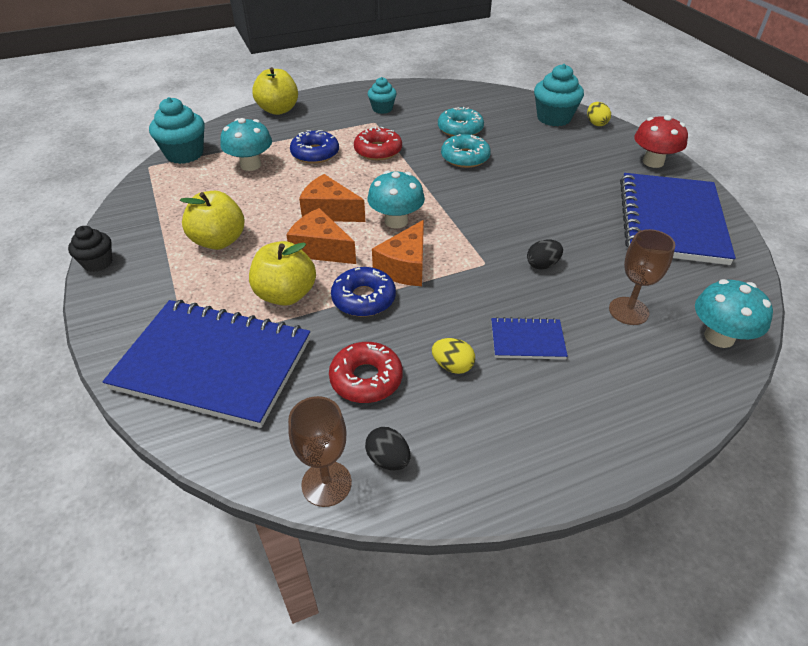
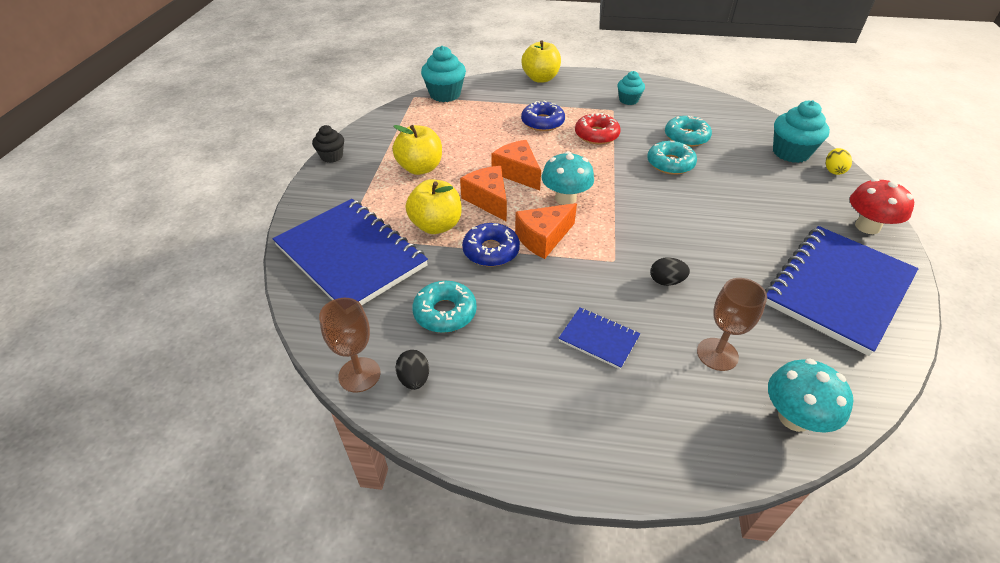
camera: 30 degrees right, 0 degrees up
turquoise mushroom [220,118,272,171] -> none
red donut [329,342,403,403] -> turquoise donut [412,281,477,333]
yellow egg [432,338,475,374] -> none

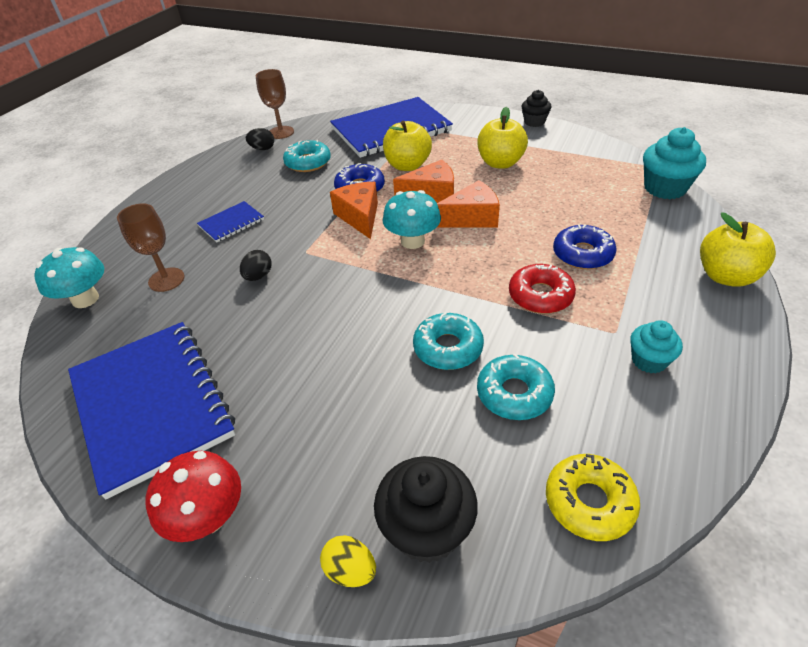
camera: 110 degrees right, 0 degrees up
turquoise cupcake [773,100,830,163] -> black cupcake [374,456,478,563]
none -> yellow donut [546,454,640,541]

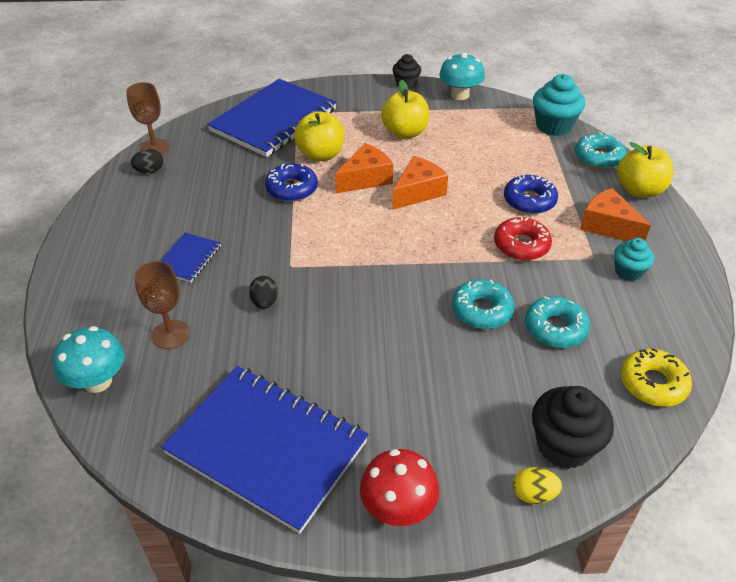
camera: 30 degrees left, 0 degrees up
turquoise donut [283,140,331,172] -> turquoise donut moved to [575,132,626,169]
orange cheese [330,182,378,239] -> orange cheese moved to [580,188,651,241]
turquoise mushroom [383,190,441,249] -> turquoise mushroom moved to [439,53,485,100]

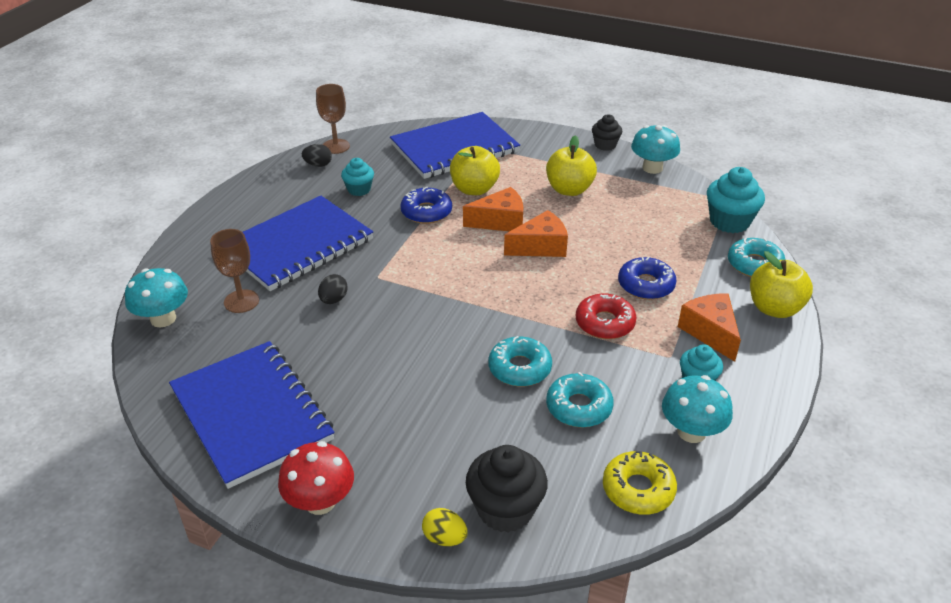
camera: 25 degrees right, 5 degrees down
blue notebook [161,233,221,283] -> blue notebook [243,195,373,291], size x2.25
none -> turquoise cupcake [341,158,374,196]
none -> turquoise mushroom [662,375,733,443]

